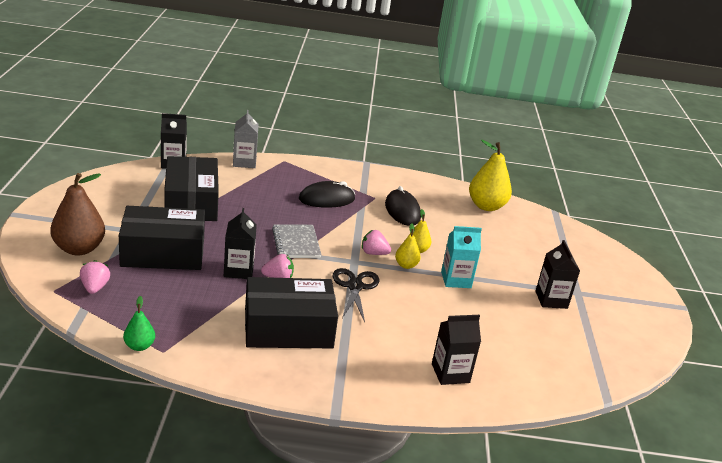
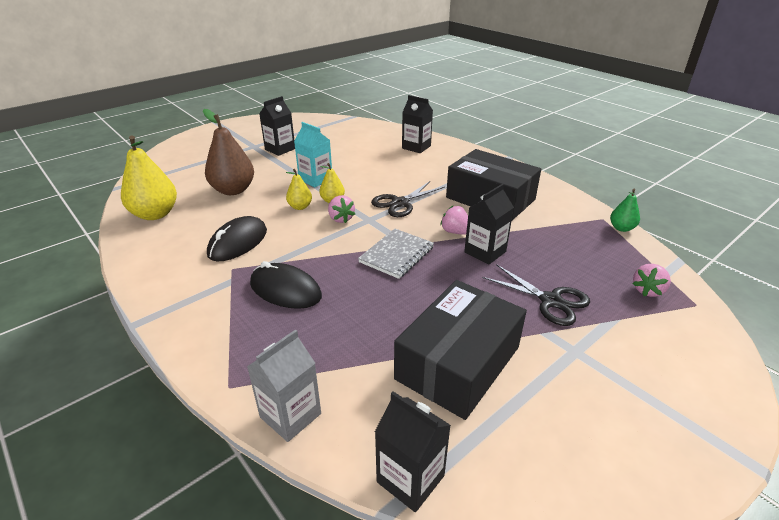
camera: 130 degrees left, 5 degrees up
brown pear [50,173,105,255] -> brown pear moved to [203,109,254,195]
black box [119,206,205,270] -> black scissors [483,264,590,326]

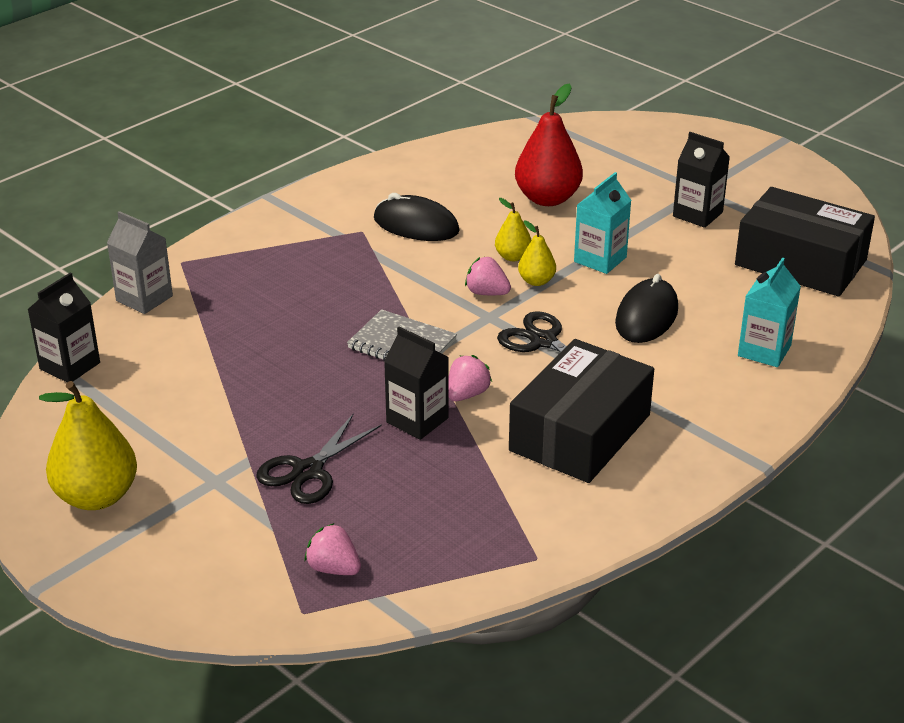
camera: 85 degrees right, 0 degrees up
yellow pear [121,136,177,220] -> yellow pear moved to [39,381,137,510]
brown pear [203,109,254,195] -> red pear [515,83,583,206]
black mouse [250,261,322,309] -> black mouse moved to [615,274,678,343]
pink strawberry [328,195,355,223] -> pink strawberry turned 60 degrees clockwise [465,257,511,295]
black box [394,280,527,420] -> black box moved to [735,187,875,297]
black carton [402,95,433,153] -> turquoise carton [738,258,801,367]
green pear [610,189,640,232] -> none

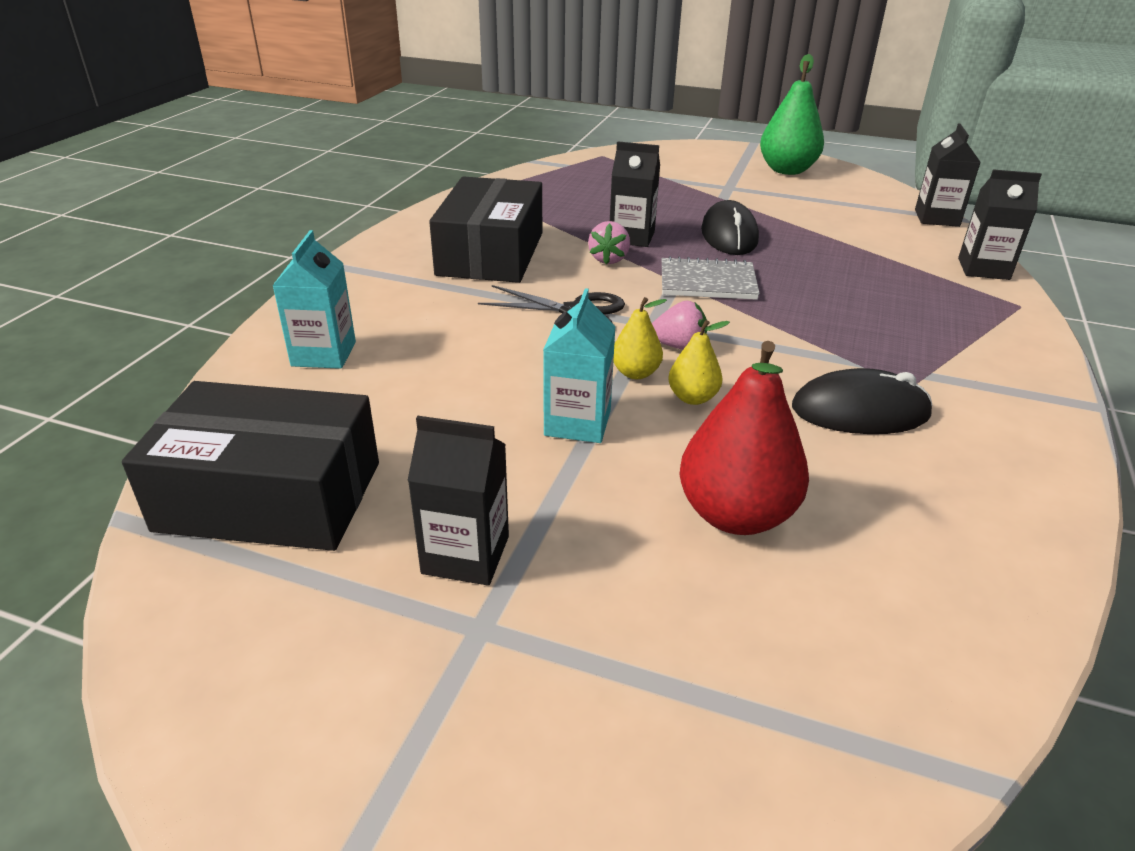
camera: 155 degrees right, 0 degrees up
yellow pear [39,381,137,510] -> green pear [760,54,824,175]
grey carton [107,211,173,314] -> black carton [958,169,1042,280]
black scissors [256,413,382,504] -> none
pink strawberry [305,523,361,575] -> none
black mouse [615,274,678,343] -> black mouse moved to [701,200,759,255]

